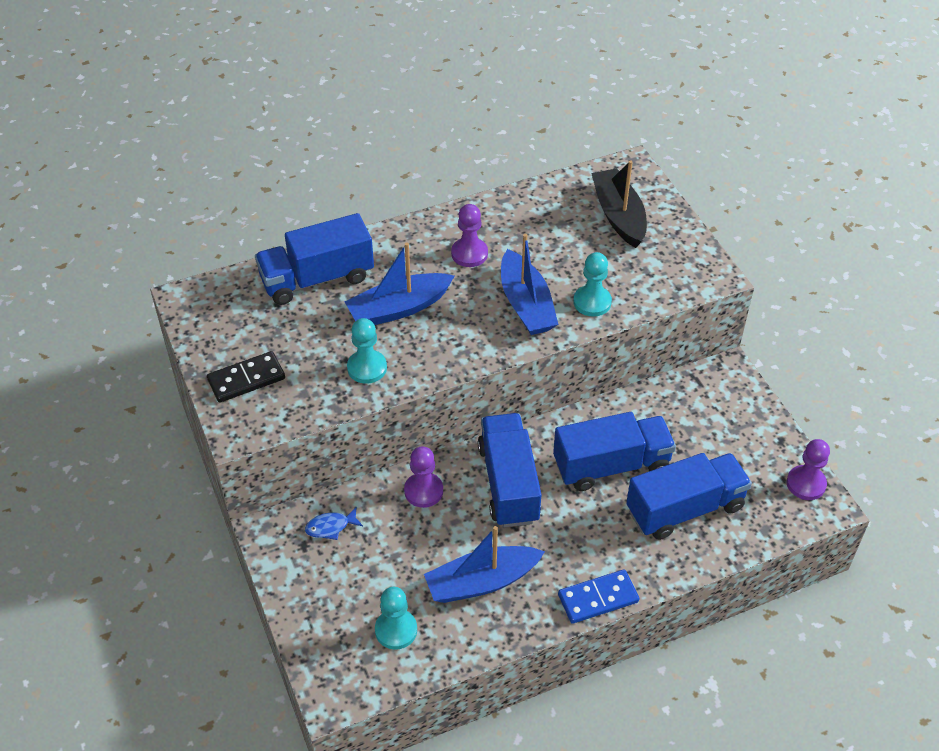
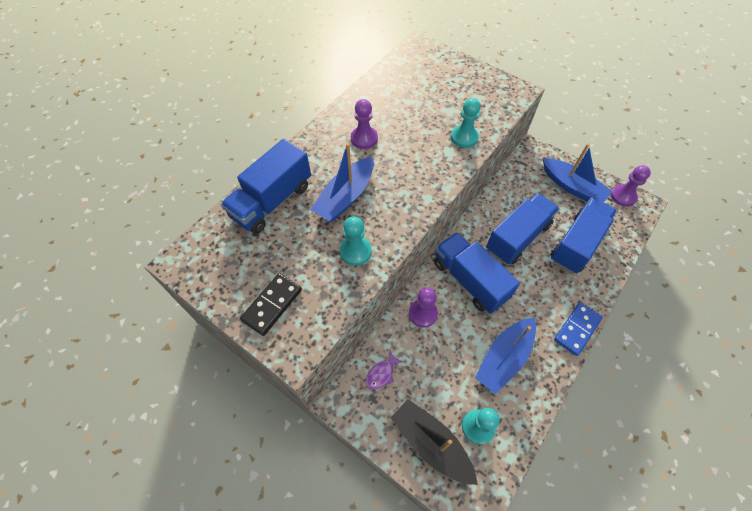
camera: 30 degrees left, 10 degrees up
blue fish [305,507,363,540] -> purple fish [366,351,404,390]
blue boat [501,234,559,335] -> blue boat moved to [543,143,613,203]
black boat [591,160,647,248] -> black boat moved to [391,399,478,485]

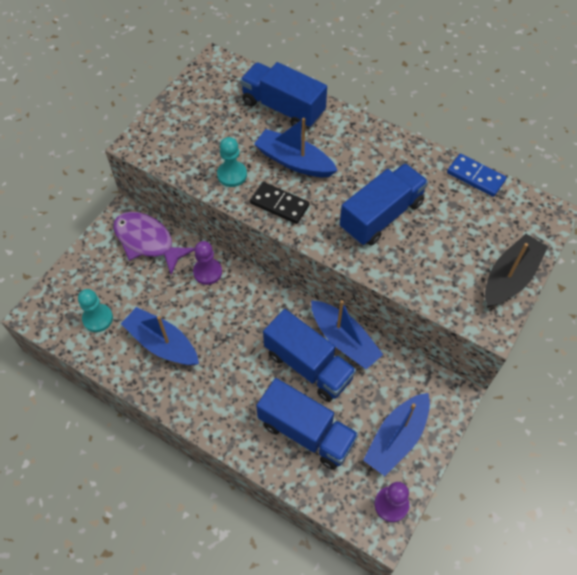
camera: 85 degrees right, 0 degrees up
black domino [240,273,302,336] -> black domino moved to [250,182,309,224]
purple pawn [351,99,378,149] -> none
purple fish [366,351,404,390] -> purple fish [113,212,195,275], size x2.22
black boat [391,399,478,485] -> black boat moved to [485,234,548,307]
blue truck [434,232,520,314] -> blue truck moved to [340,163,428,246]
turquoise pawn [451,98,481,148] -> none
blue domino [554,302,603,356] -> blue domino moved to [447,154,507,197]
none -> blue boat [311,300,383,369]

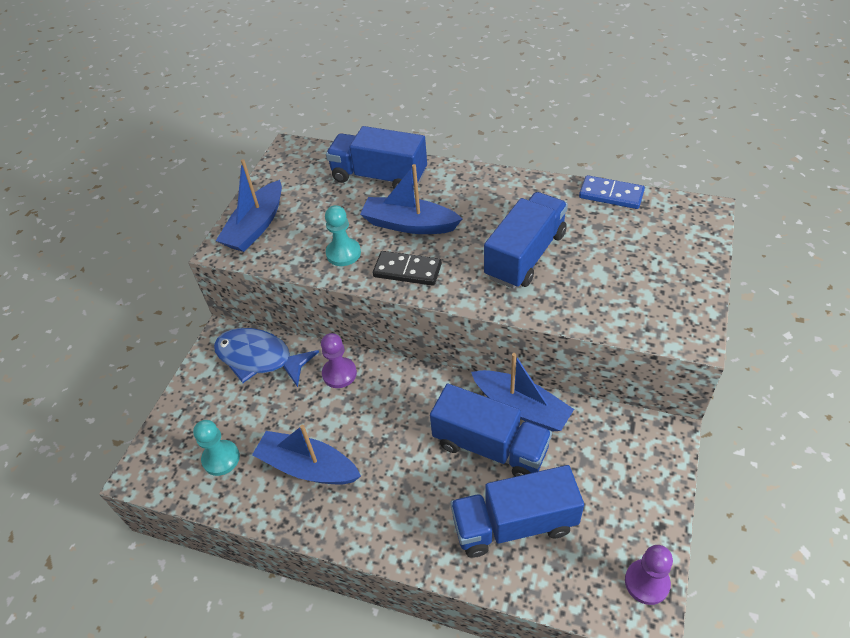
camera: 10 degrees left, 10 degrees down
purple fish [113,212,195,275] -> blue fish [214,328,319,387]
blue truck [256,378,359,470] -> blue truck turned 150 degrees clockwise [450,465,584,558]
blue boat [363,393,430,476] -> blue boat moved to [216,159,282,252]
black boat [485,234,548,307] -> none

